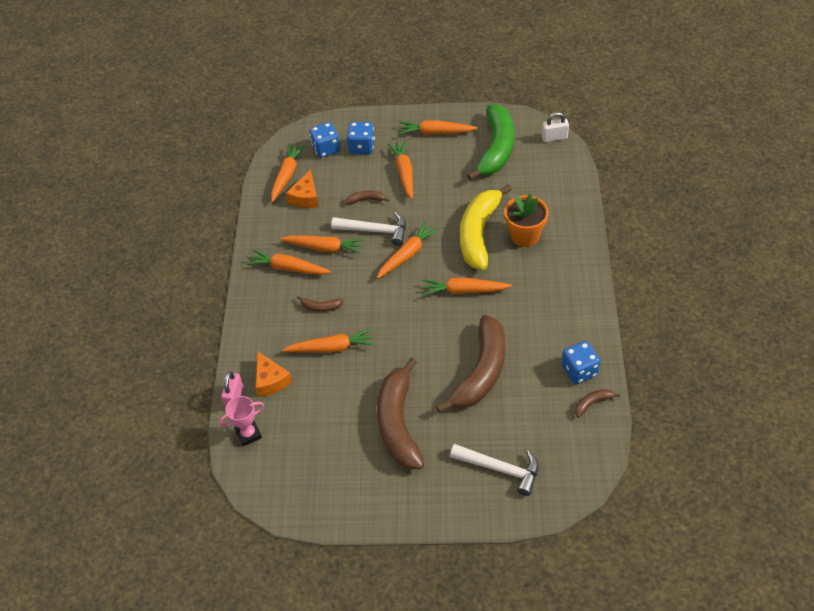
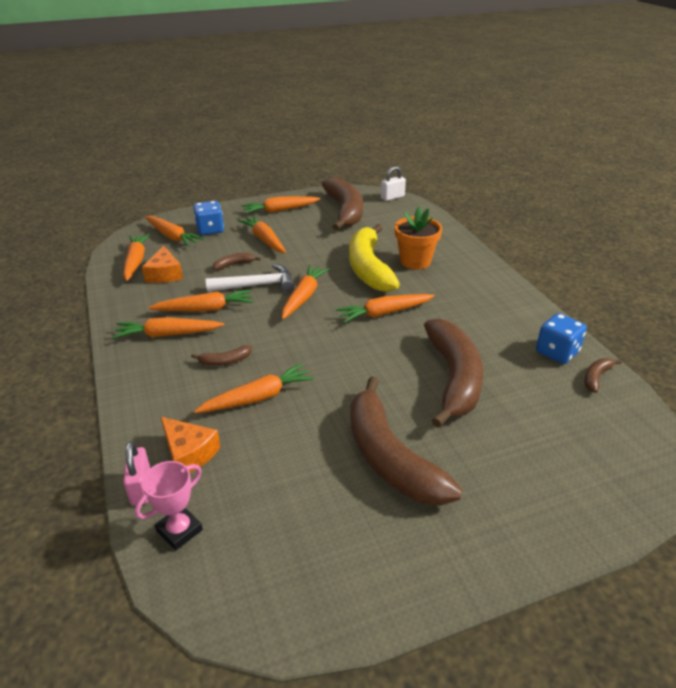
camera: 25 degrees left, 15 degrees down
blue dice [309,122,340,158] -> orange carrot [145,216,204,247]
white hammer [450,444,538,496] -> none
green banana [467,104,514,181] -> brown banana [322,177,363,230]

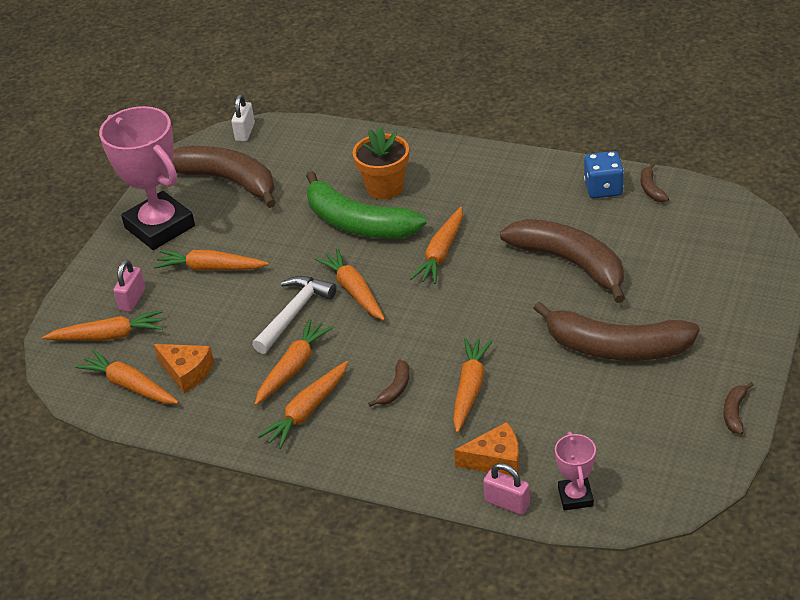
camera: 45 degrees left, 5 degrees up
blue dice [193,201,224,235] -> pink padlock [113,260,146,312]
brown banana [213,253,261,270] -> brown banana moved to [724,382,754,435]
orange carrot [242,196,320,214] -> pink trophy [99,106,195,250]
yellow banana [349,224,400,292] -> green banana [306,171,426,239]

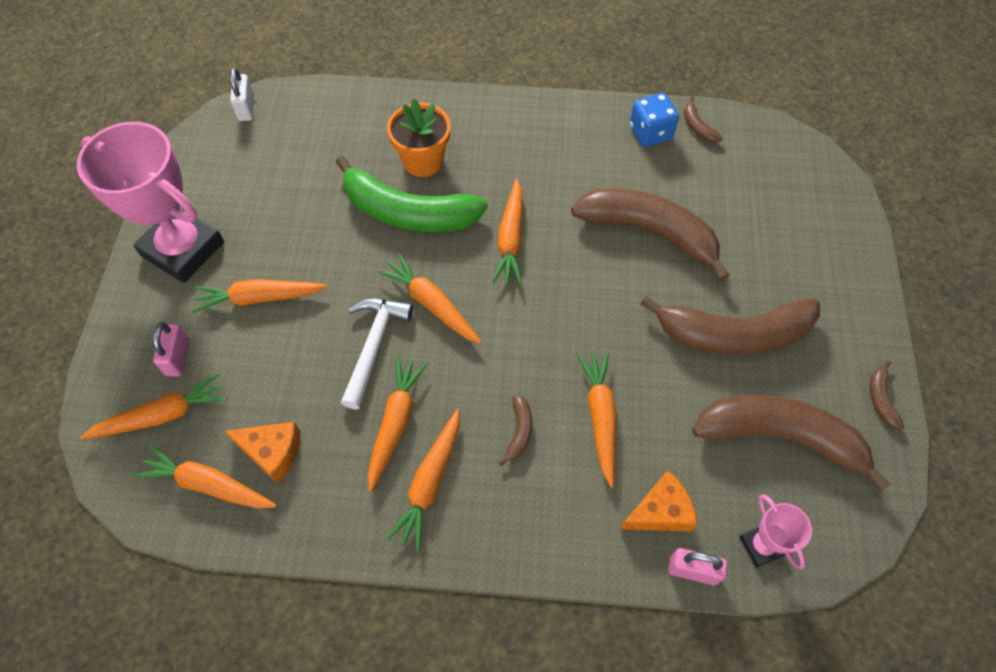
camera: 20 degrees left, 20 degrees up
brown banana [172,146,276,208] -> brown banana moved to [692,395,891,492]

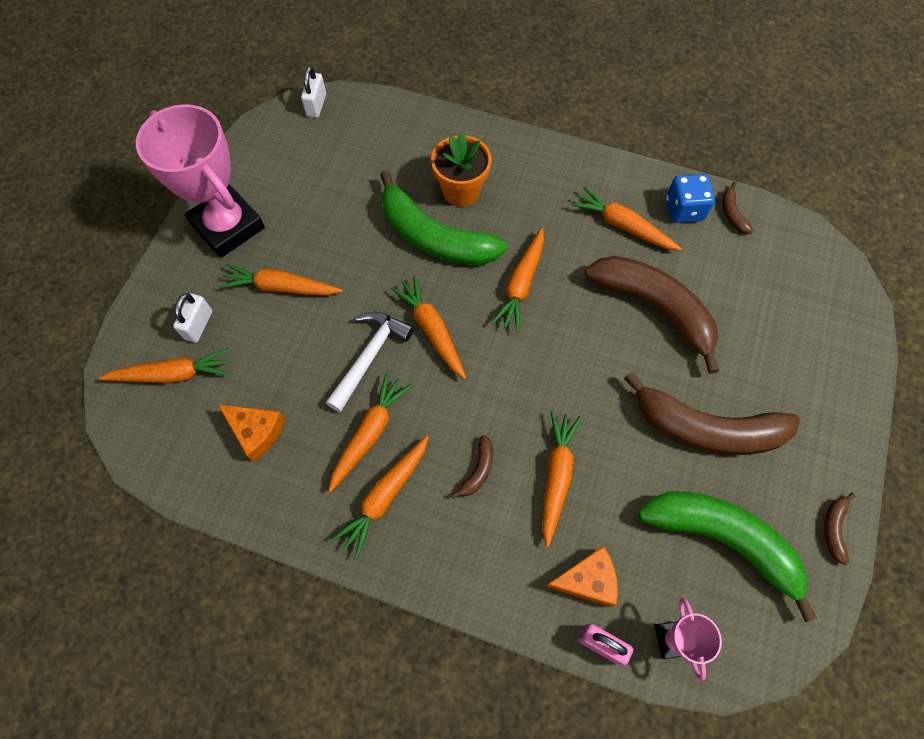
camera: 15 degrees right, 5 degrees up
orange carrot [133,445,277,509] -> orange carrot moved to [571,187,682,251]
pink padlock [153,322,190,376] -> white padlock [173,293,212,343]
brown banana [692,395,891,492] -> green banana [638,491,817,622]

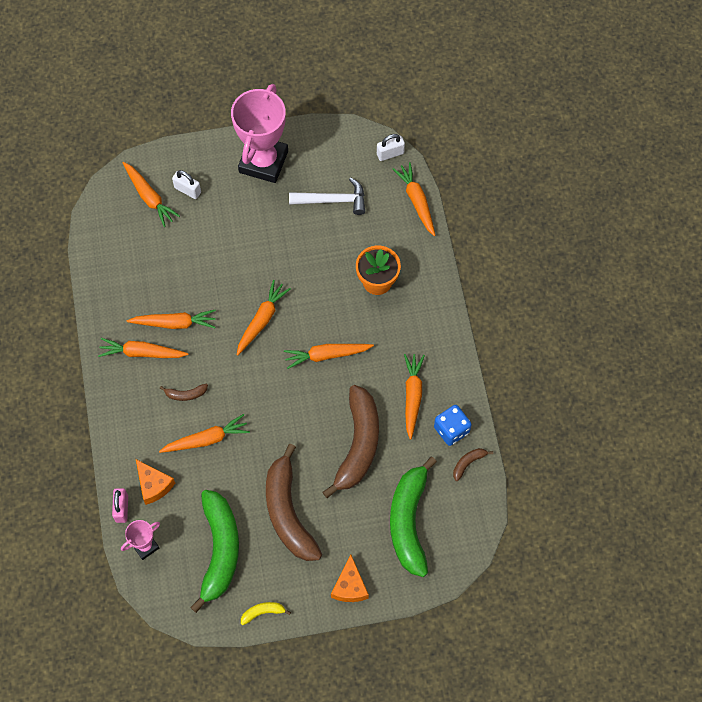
camera: 60 degrees right, 0 degrees up
white padlock [173,293,212,343] -> white padlock turned 45 degrees clockwise [172,170,201,199]
orange cheese [218,404,285,462] -> orange cheese moved to [331,554,369,602]
orange carrot [220,264,342,295] -> orange carrot moved to [393,162,436,236]
white hammer [326,312,414,412] -> white hammer moved to [289,177,365,215]
green banana [380,171,507,265] -> green banana moved to [390,457,437,577]
brown banana [824,493,855,565] -> yellow banana [241,602,291,625]

